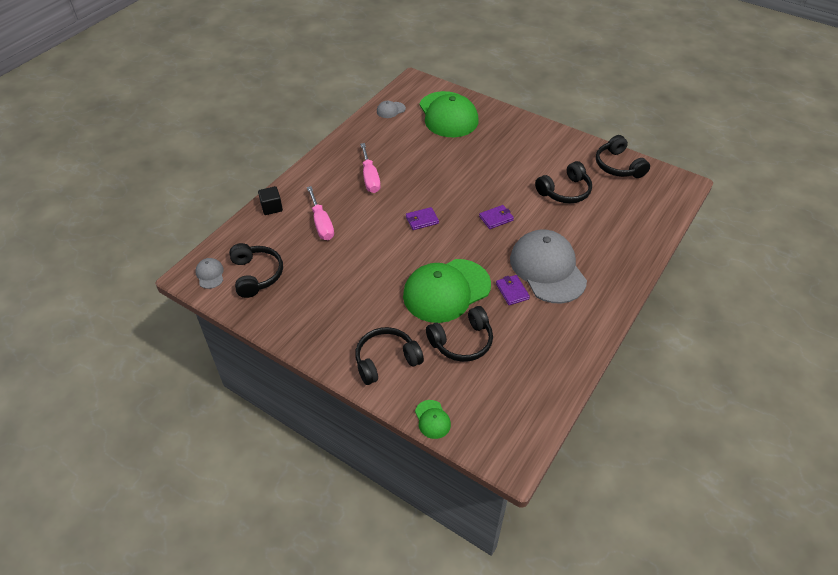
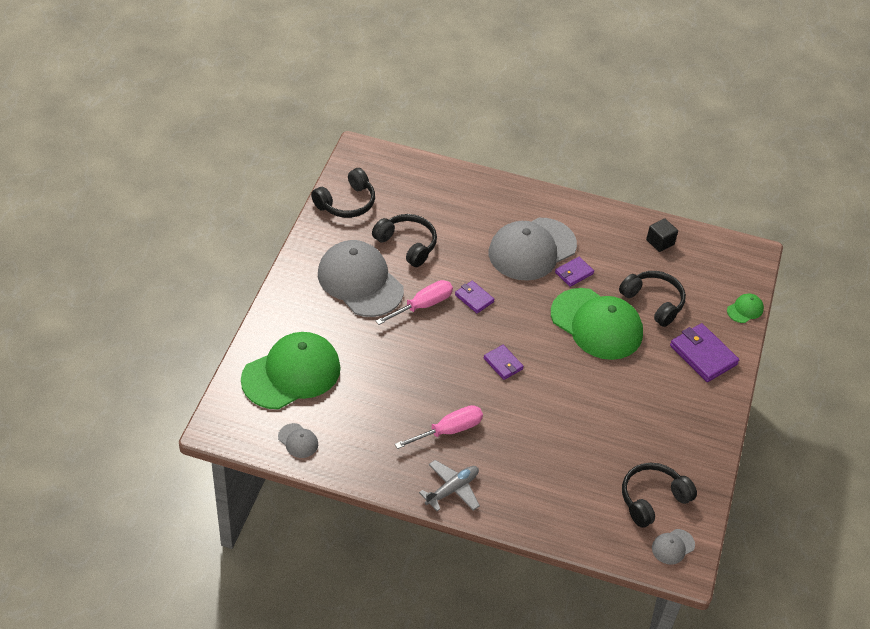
camera: 110 degrees left, 0 degrees up
black cube [258,186,283,215] -> black cube moved to [646,218,678,252]
pink screwdriver [307,186,334,240] -> pink screwdriver moved to [376,280,453,325]
black headphones [355,327,424,385] -> purple wallet [670,323,739,382]
none -> grey cap [318,240,404,317]
none -> grey plane [419,460,480,511]

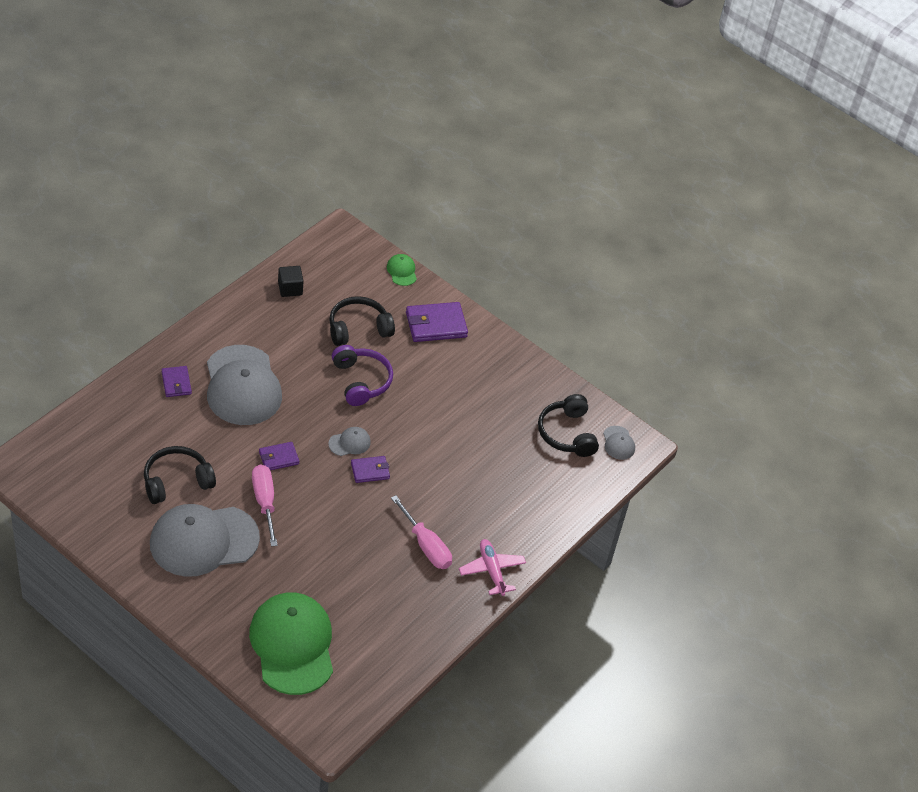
camera: 70 degrees left, 0 degrees up
grey cap [278,423,318,458] -> grey cap moved to [328,427,371,456]
black headphones [311,168,375,218] -> none
pink screwdriver [395,405,483,449] -> pink screwdriver turned 150 degrees clockwise [391,495,452,569]
grey plane [419,460,480,511] -> pink plane [459,539,526,596]
green cap [551,288,643,360] -> purple headphones [332,345,393,406]
purple wallet [555,257,594,287] -> purple wallet moved to [161,366,192,397]

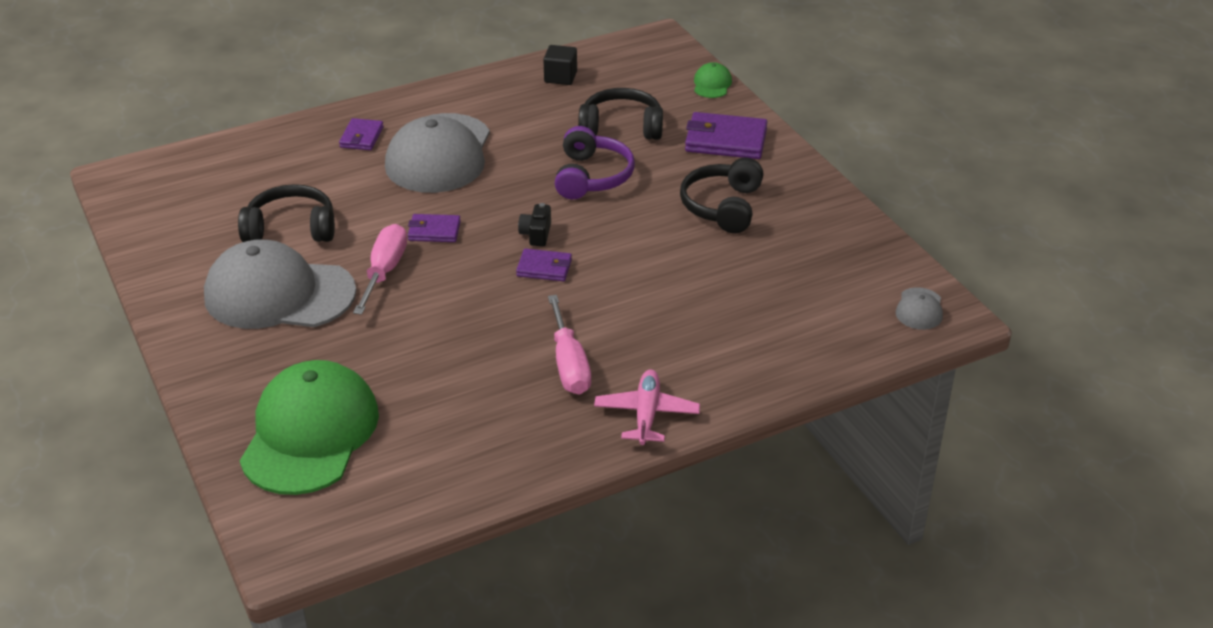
camera: 30 degrees right, 10 degrees down
grey cap [328,427,371,456] -> black camera [518,203,551,246]
black headphones [538,394,599,457] -> black headphones moved to [680,158,764,233]

